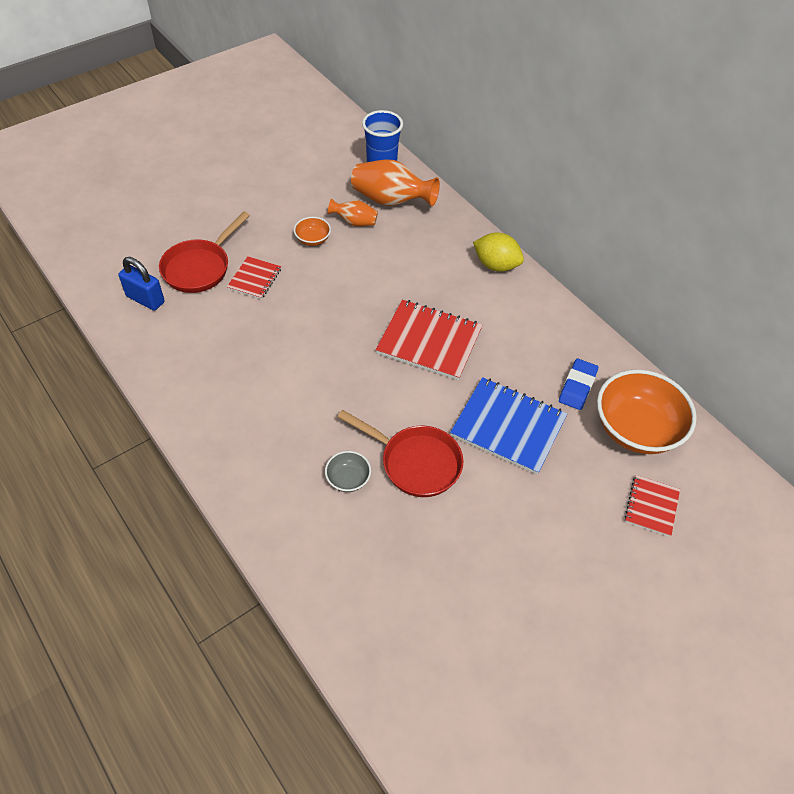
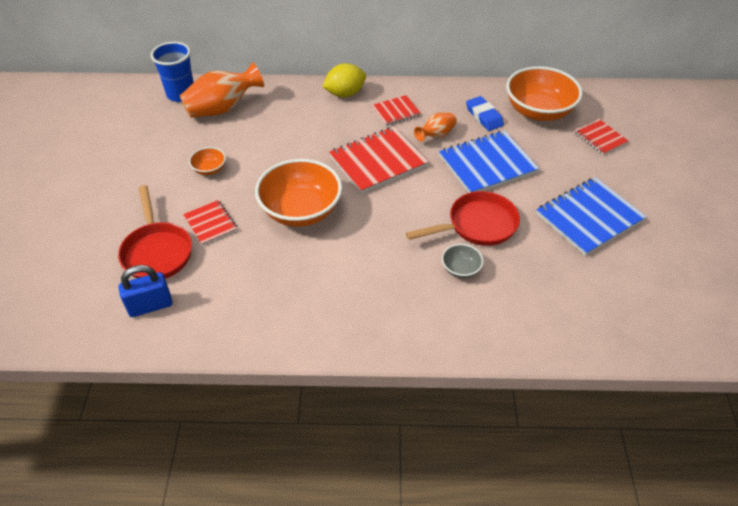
camera: 50 degrees left, 5 degrees down
orange vase [328,198,378,226] -> orange vase moved to [414,113,457,141]
none -> orange bowl [255,159,342,227]
none -> red notebook [371,95,421,126]
none -> blue notebook [536,177,647,256]

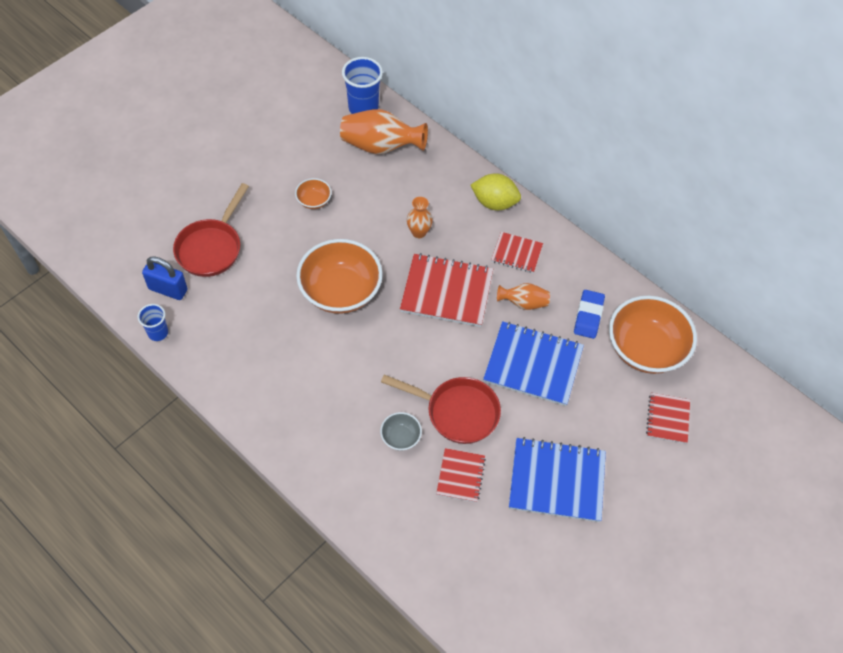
camera: 40 degrees right, 10 degrees up
red notebook [183,200,237,245] -> red notebook moved to [436,448,486,503]
none -> blue cup [137,304,168,341]
none -> orange vase [407,197,433,238]

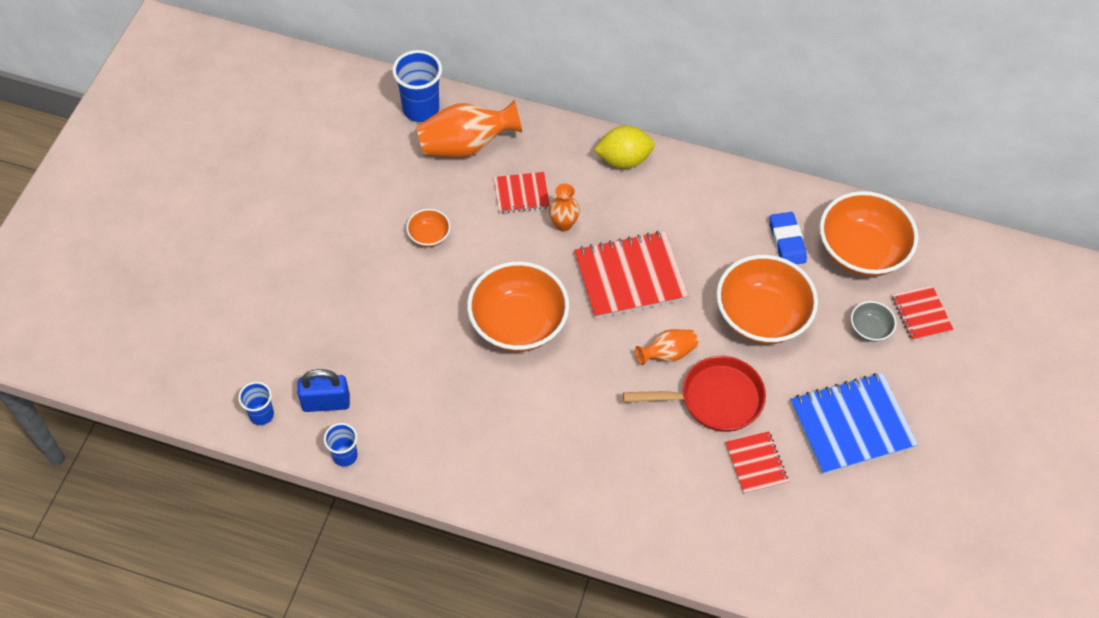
camera: 25 degrees left, 0 degrees up
red pan [173,183,249,277] -> none
grey bowl [380,412,422,451] -> grey bowl moved to [851,301,896,342]
blue notebook [483,321,584,406] -> orange bowl [716,255,818,344]
red notebook [491,232,543,273] -> red notebook moved to [494,172,550,214]
orange vase [497,283,550,310] -> orange vase moved to [635,329,698,365]
none -> blue cup [238,382,274,425]

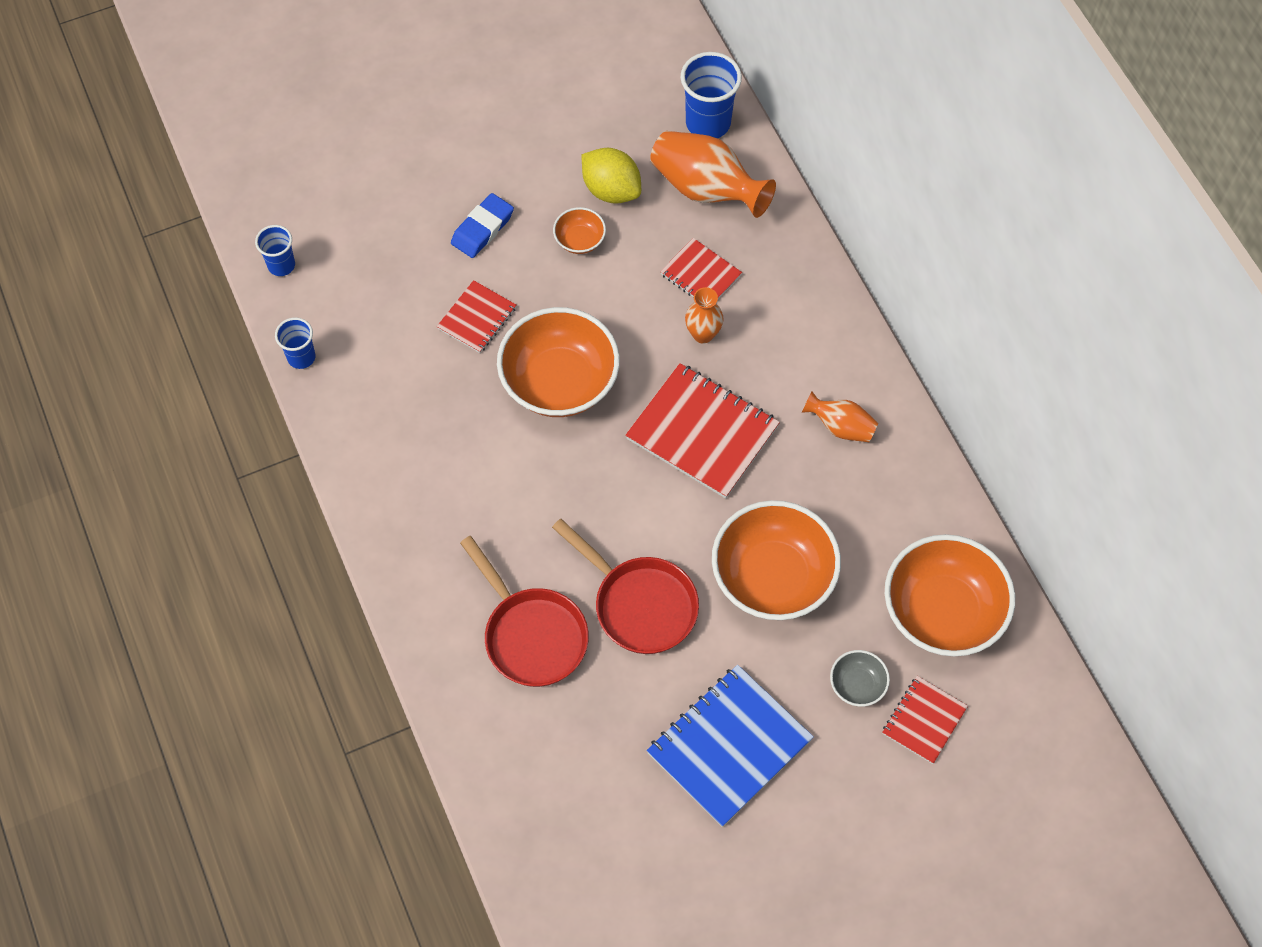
camera: 50 degrees right, 5 degrees up
blue padlock [297,369,350,412] -> none
yellow lemon [594,126,655,169] -> yellow lemon moved to [582,148,641,204]
orange vase [635,329,698,365] -> orange vase moved to [802,391,878,442]
red notebook [725,431,789,494] -> red notebook moved to [437,280,516,353]
blue eraser [770,212,807,264] -> blue eraser moved to [451,193,514,258]
blue notebook [790,373,918,475] -> blue notebook turned 75 degrees counterclockwise [647,665,814,827]
none -> red pan [460,536,589,687]

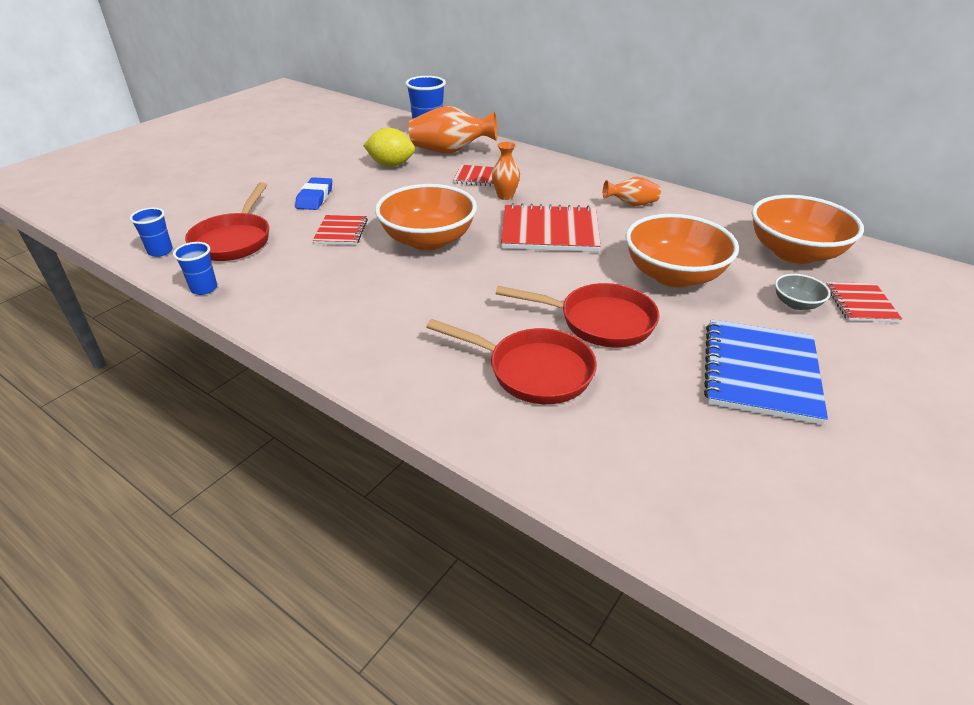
camera: 30 degrees left, 25 degrees down
orange bowl [553,207,606,254] -> none
none -> red pan [185,182,269,261]

